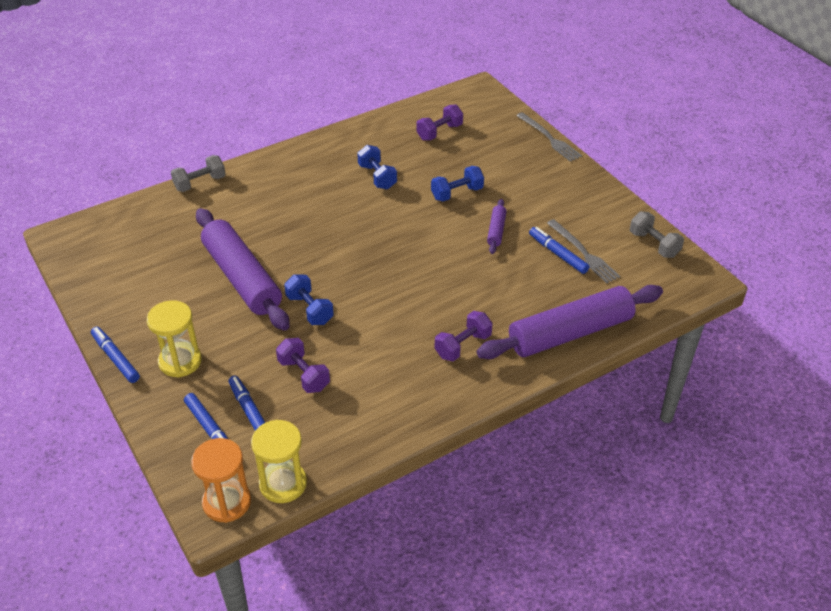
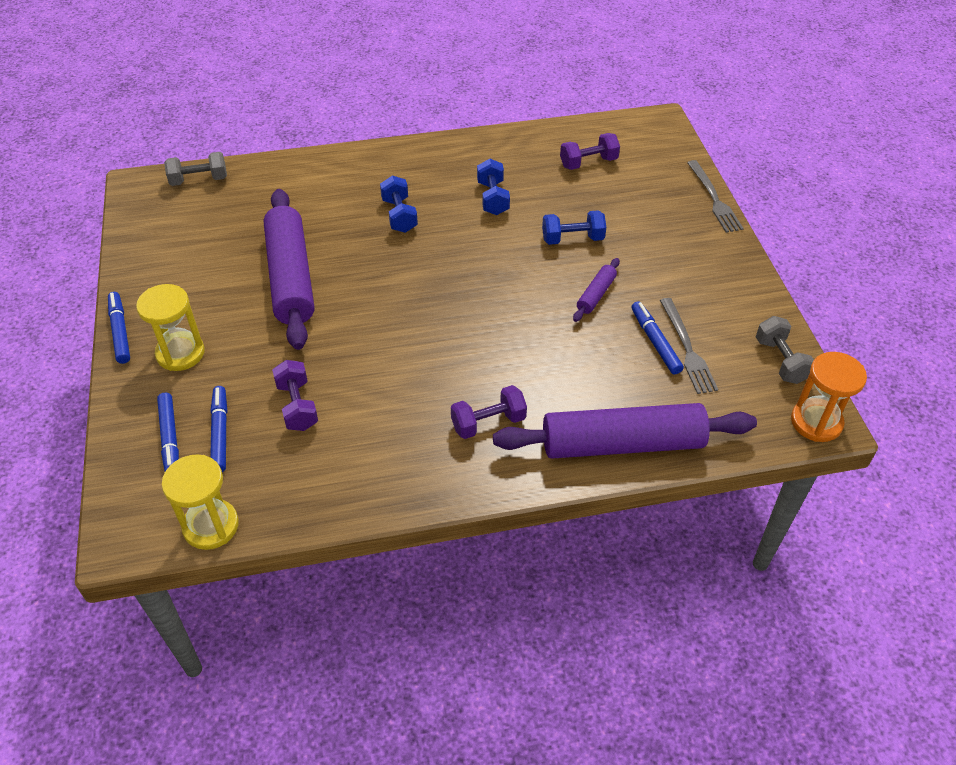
camera: 20 degrees right, 5 degrees up
grey dumbbell [171,155,226,192] -> grey dumbbell moved to [164,152,227,186]
orange hourglass [191,438,251,523] -> orange hourglass moved to [791,352,867,442]
blue dumbbell [284,274,334,325] -> blue dumbbell moved to [380,176,418,233]

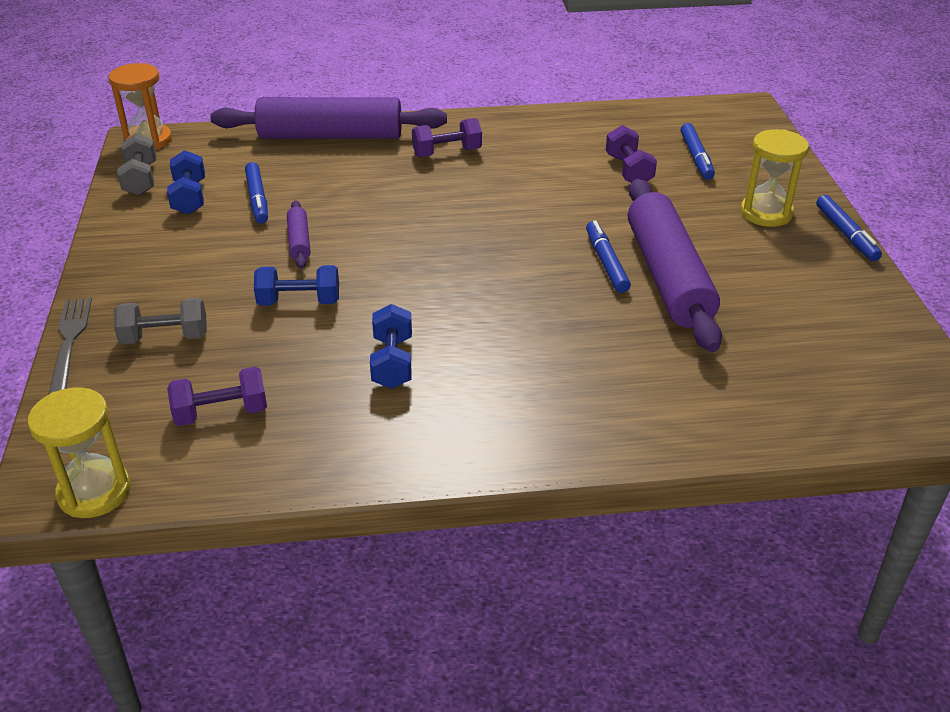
camera: 175 degrees left, 10 degrees down
blue marker [157,393,179,471] -> blue marker moved to [586,220,631,293]
yellow hourglass [162,454,239,550] -> yellow hourglass moved to [28,387,131,518]
grey dumbbell [164,152,227,186] -> grey dumbbell moved to [114,298,207,344]
blue dumbbell [380,176,418,233] -> blue dumbbell moved to [167,150,205,215]
purple rolling pin [573,258,620,322] -> purple rolling pin turned 45 degrees counterclockwise [287,201,310,269]
grey fork [660,298,718,394] -> none

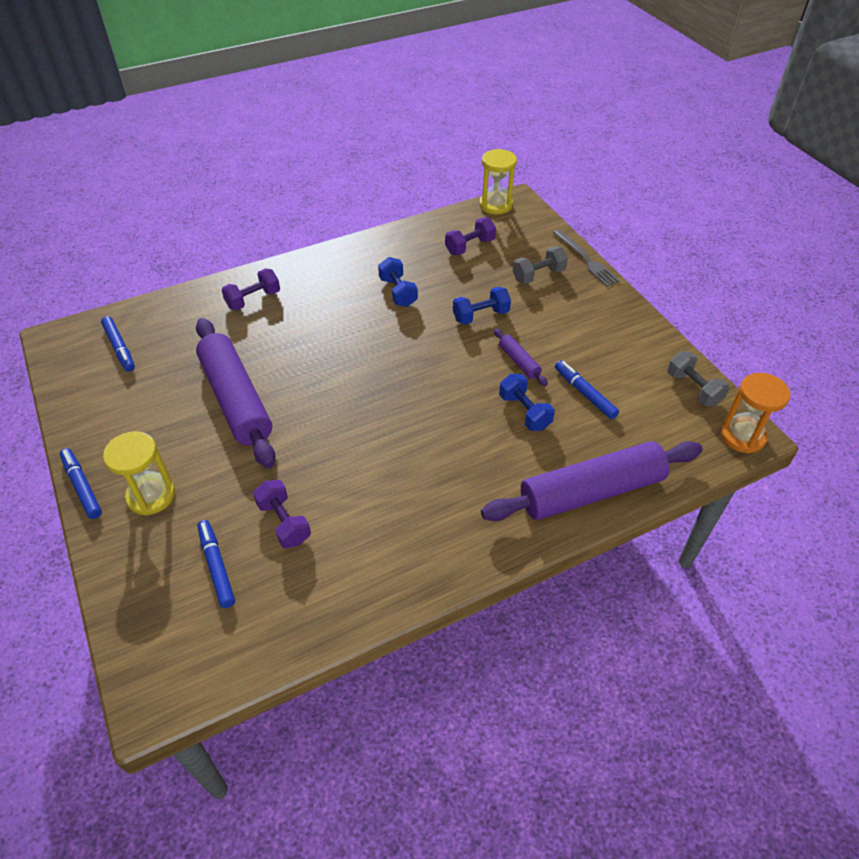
camera: 160 degrees right, 10 degrees up
blue dumbbell [167,150,205,215] -> blue dumbbell moved to [499,374,555,431]
purple dumbbell [412,118,482,157] -> purple dumbbell moved to [221,268,280,311]
blue marker [586,220,631,293] -> blue marker moved to [101,316,135,372]

